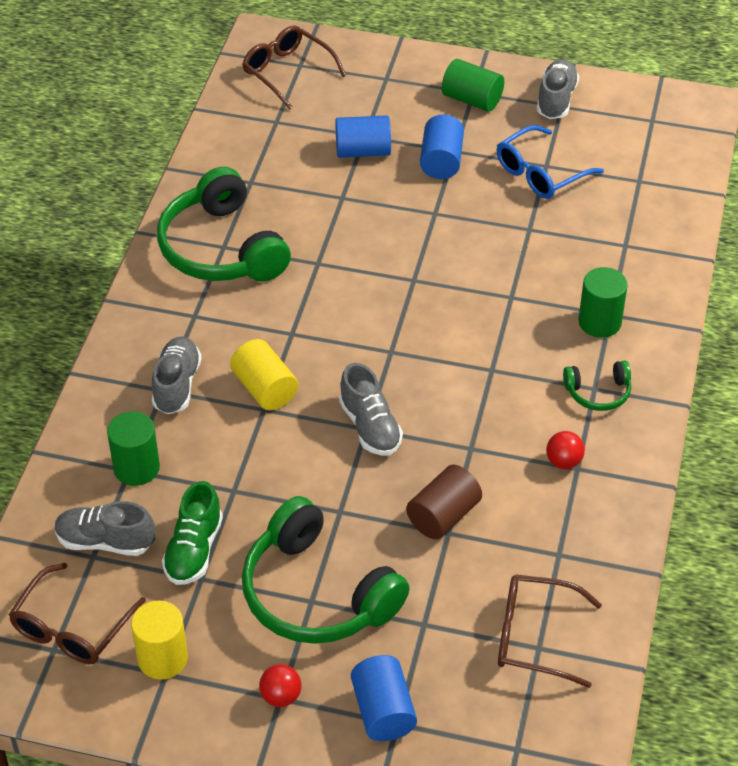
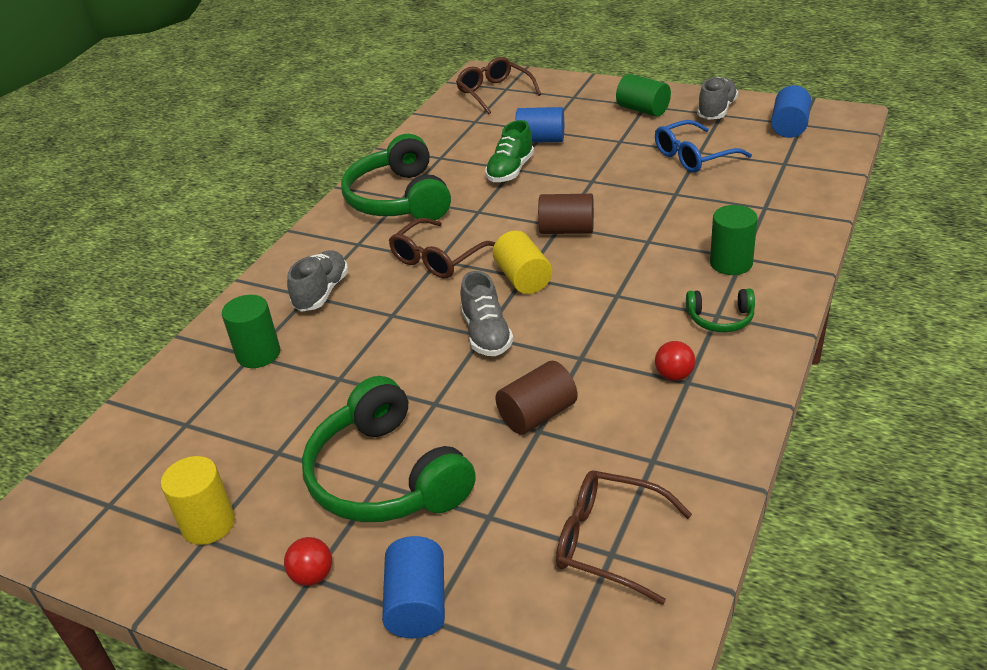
camera: 15 degrees right, 10 degrees down
brown glasses [8,563,146,664] -> brown glasses moved to [389,218,496,279]
grey shoe [55,501,155,556] -> none
green shoe [162,481,223,585] -> green shoe moved to [485,120,534,182]
yellow cylinder [230,339,298,410] -> yellow cylinder moved to [493,231,552,294]
blue cylinder [420,115,464,179] -> blue cylinder moved to [771,85,811,138]
none -> brown cylinder [538,194,594,234]

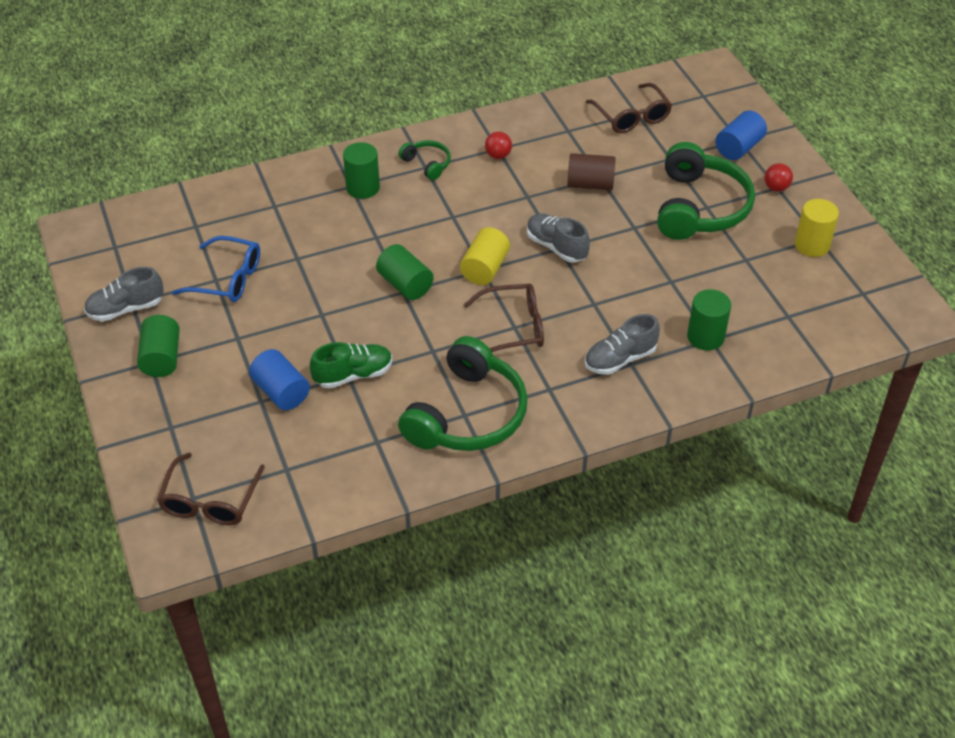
camera: 140 degrees left, 10 degrees up
grey shoe [460,271,514,356] -> grey shoe turned 75 degrees counterclockwise [527,213,590,263]
brown cylinder [538,194,594,234] -> green cylinder [376,244,434,300]
blue cylinder [771,85,811,138] -> none

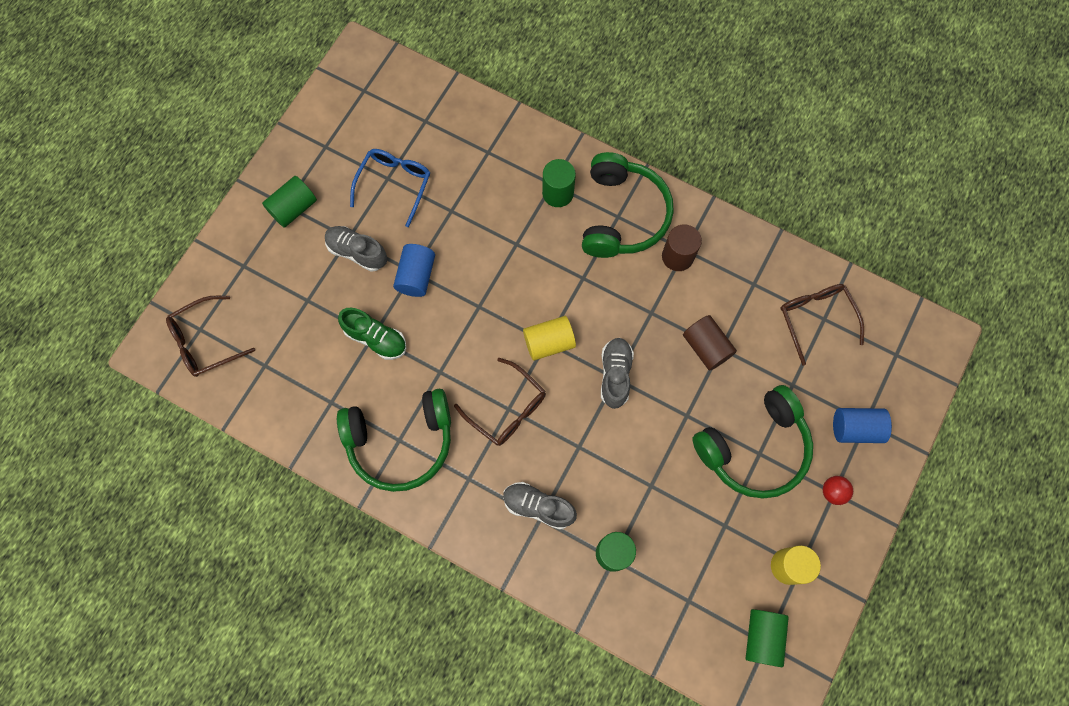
camera: 50 degrees right, 25 degrees up
grey shoe [84,267,164,322] -> grey shoe moved to [325,226,387,272]
blue glasses [172,236,260,302] -> blue glasses turned 135 degrees counterclockwise [350,149,430,227]
blue cylinder [249,349,310,410] -> blue cylinder moved to [393,244,435,297]
green cylinder [376,244,434,300] -> green cylinder moved to [746,609,789,667]
green headphones [399,140,451,180] -> green headphones [582,152,674,258], size x2.15
red ball [485,131,512,159] -> brown cylinder [662,224,702,271]
brown glasses [586,83,672,133] -> brown glasses turned 135 degrees clockwise [780,284,864,365]

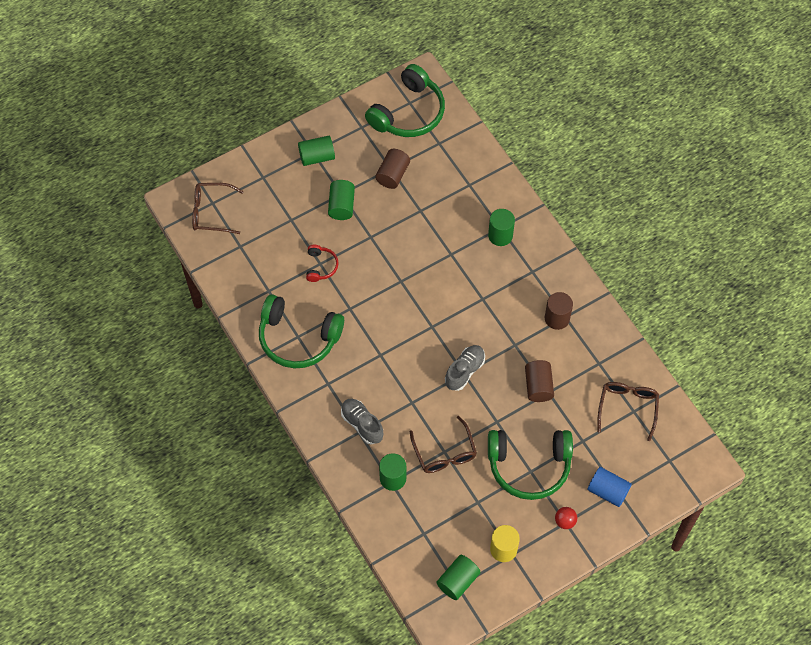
camera: 30 degrees right, 10 degrees down
grey shoe [325,226,387,272] -> green cylinder [328,180,355,220]
green shoe [338,308,406,360] -> red headphones [306,245,339,282]
blue glasses [350,149,430,227] -> brown cylinder [375,149,410,189]
blue cylinder [393,244,435,297] -> none
brown glasses [454,358,546,446] -> brown glasses moved to [410,416,477,473]
yellow cylinder [523,316,576,361] -> none
green headphones [582,152,674,258] -> green headphones moved to [365,64,445,137]

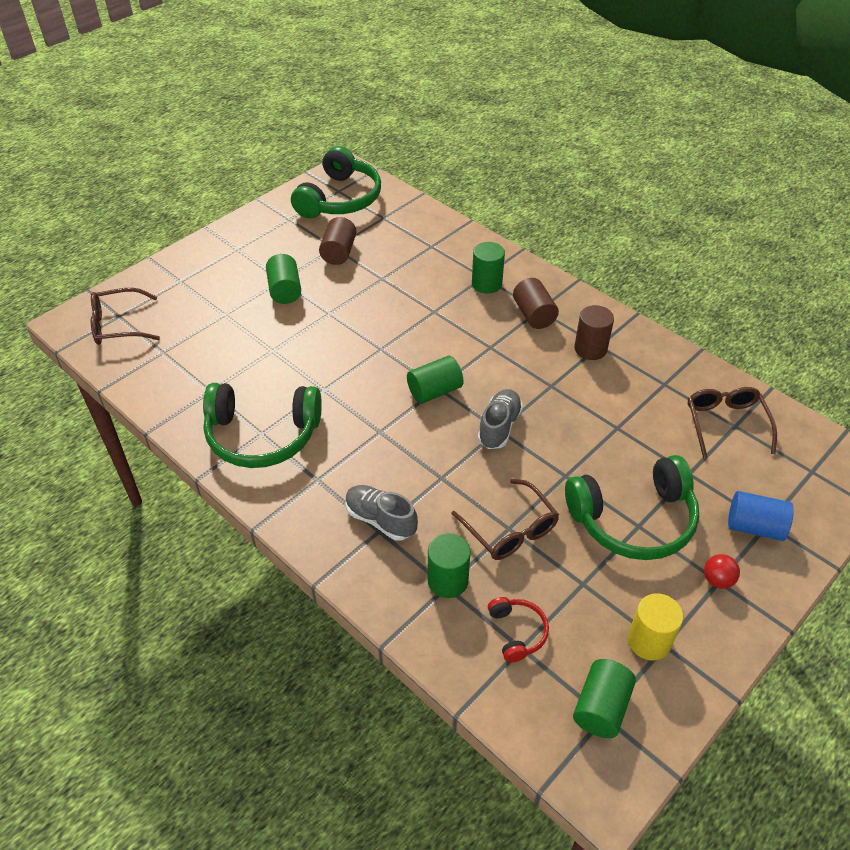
camera: 15 degrees left, 15 degrees down
green cylinder [298,136,335,166] -> green cylinder moved to [407,356,464,404]
red headphones [306,245,339,282] -> red headphones moved to [488,597,549,663]
brown cylinder [525,360,554,402] -> brown cylinder moved to [513,278,559,329]

